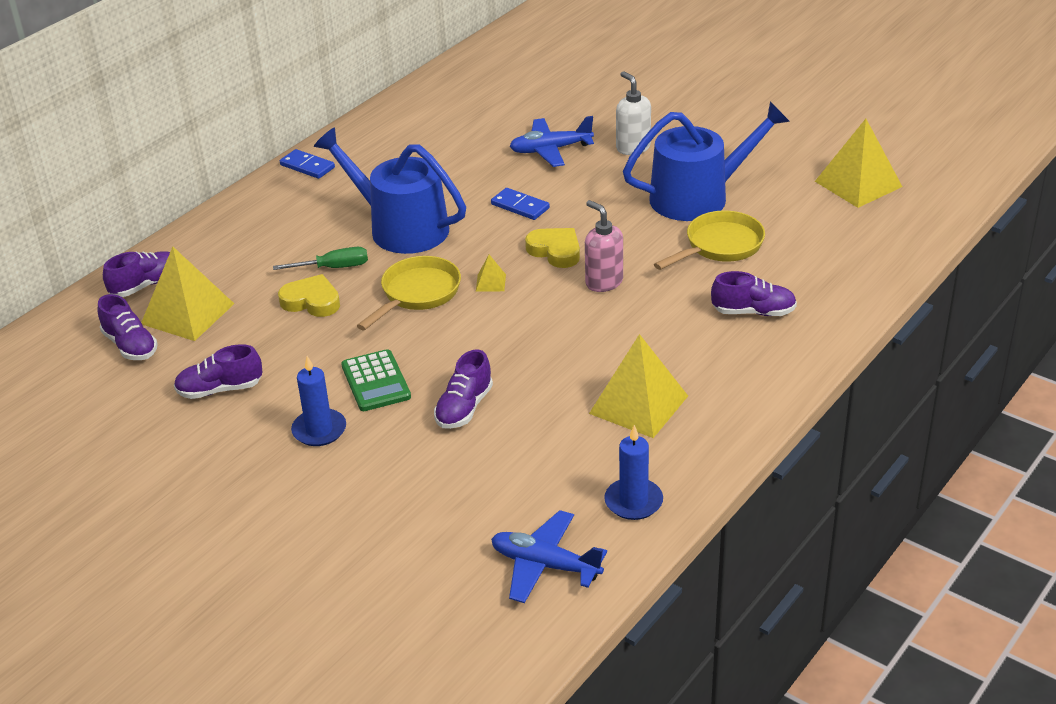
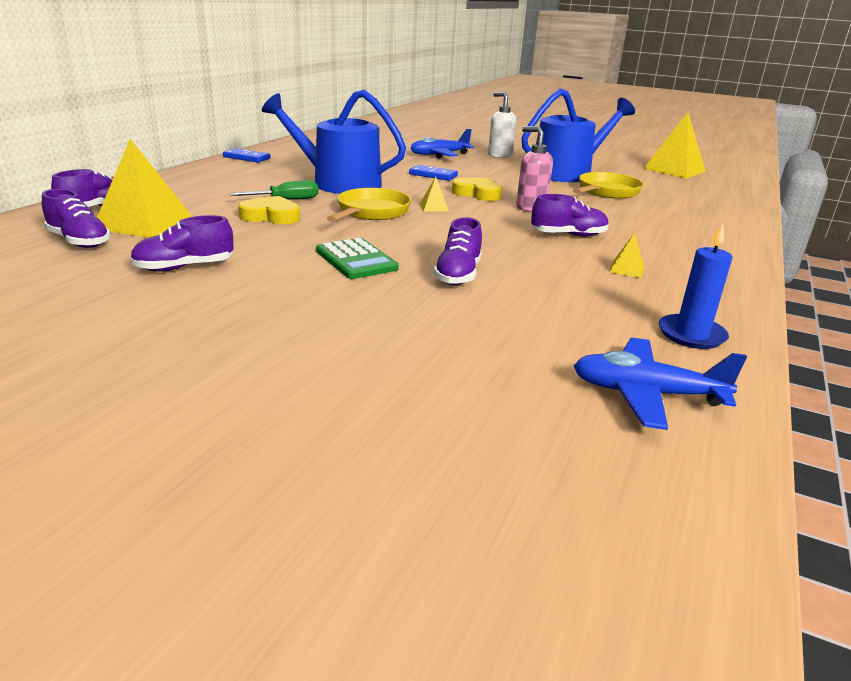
camera: 15 degrees left, 10 degrees down
blue candle [291,356,346,446] -> none
yellow pyramid [589,334,688,438] -> yellow pyramid [609,233,644,278], size x0.43
purple shoe [711,271,797,316] -> purple shoe moved to [531,194,609,237]

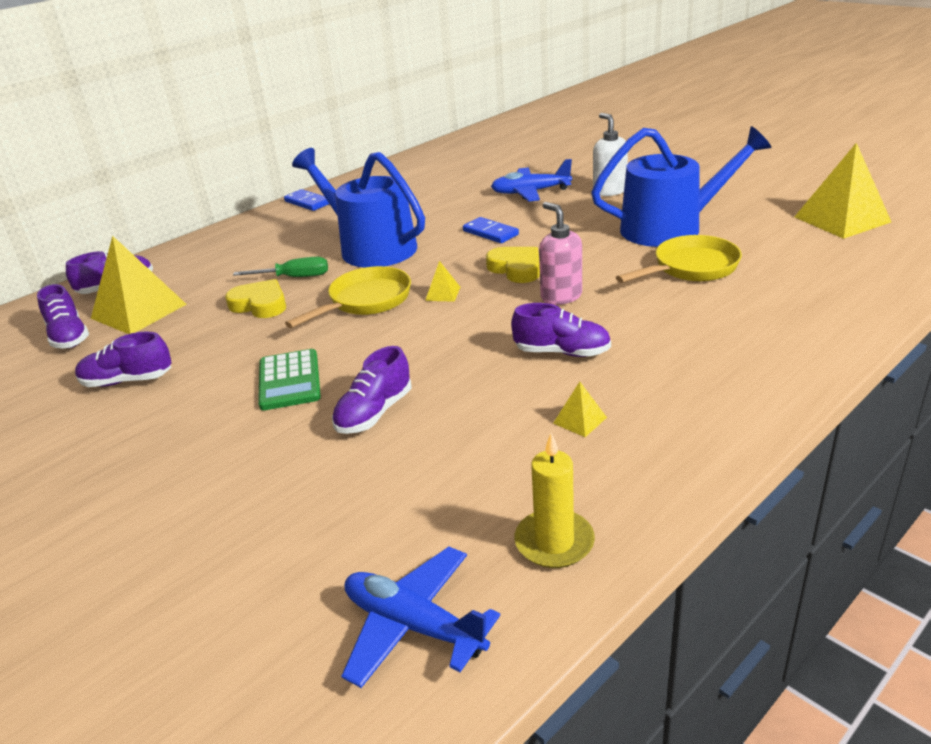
camera: 25 degrees right, 5 degrees up
blue candle [659,223,732,349] -> yellow candle [514,433,595,568]

